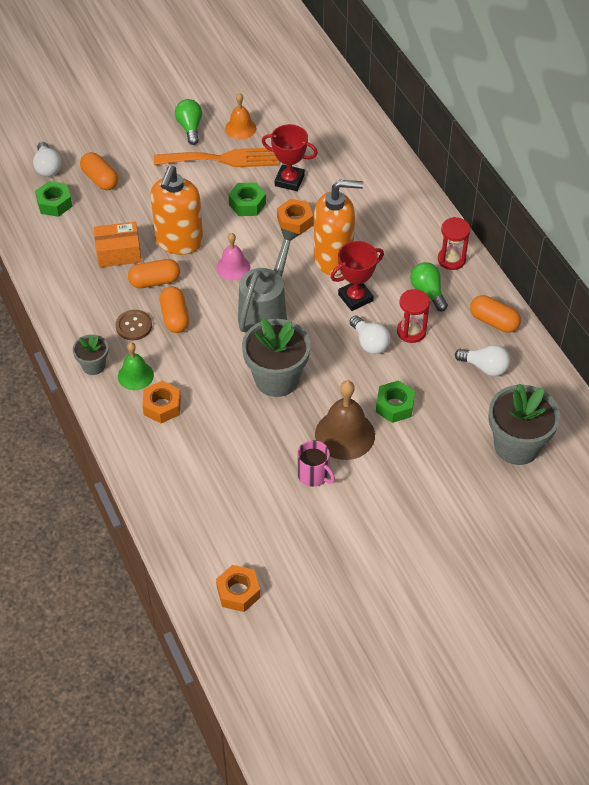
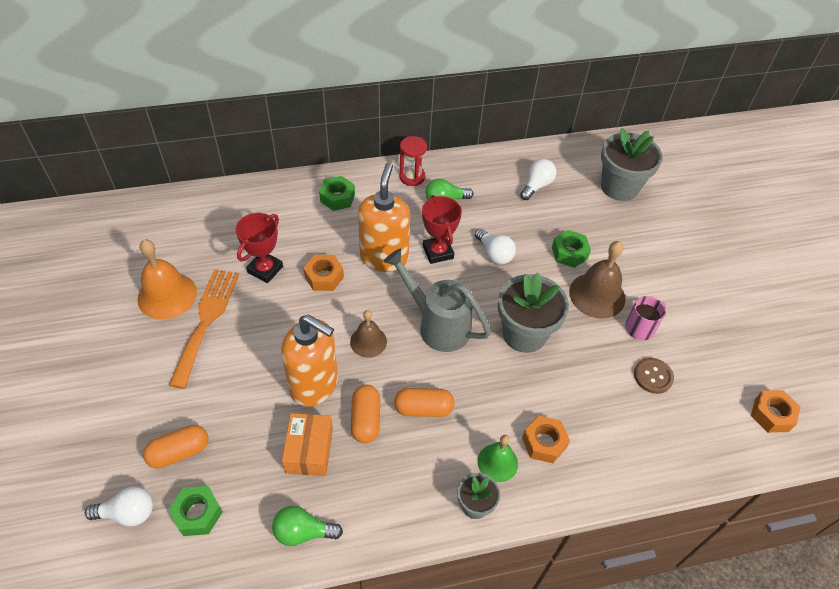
camera: 80 degrees left, 0 degrees up
brown button [116,310,152,341] -> brown button moved to [634,358,674,394]
green light bulb [175,99,202,145] -> green light bulb moved to [272,506,343,546]
pink bell [216,233,250,280] -> brown bell [350,310,387,358]
orange bell [225,93,256,139] -> orange bell [137,240,197,320], size x1.62
green nut [229,182,266,216] -> green nut moved to [319,176,355,211]
white light bulb [350,316,390,354] -> white light bulb turned 75 degrees clockwise [475,229,516,264]
red hourglass [397,289,430,343] -> none
orange capsule [470,295,521,333] -> none

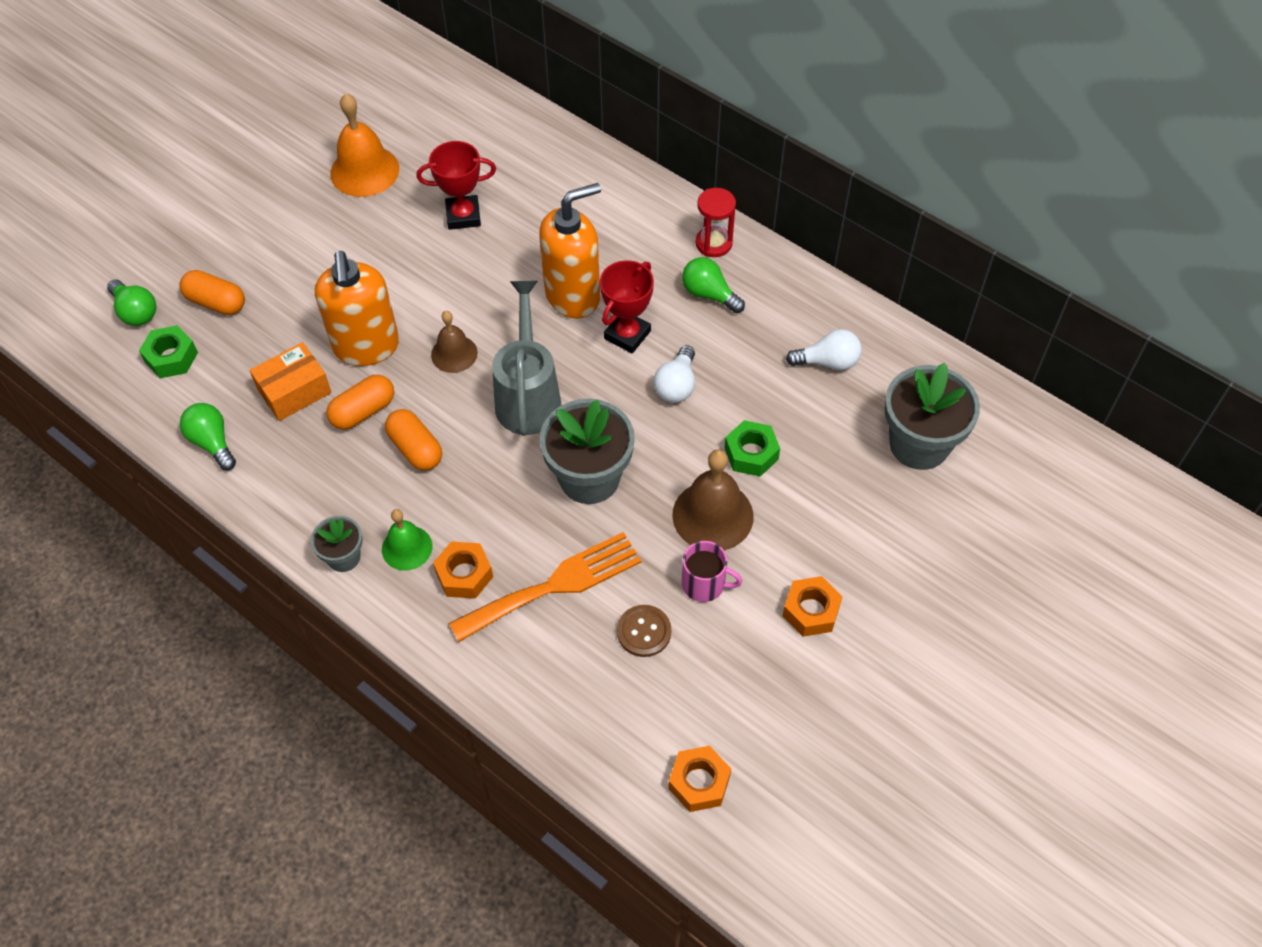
camera: 55 degrees right, 5 degrees up
white light bulb [85,486,153,527] -> green light bulb [107,280,157,326]
orange fork [169,269,239,389] -> orange fork moved to [449,532,641,642]
orange nut [303,255,344,291] -> orange nut moved to [783,576,843,637]
green nut [319,176,355,211] -> none

